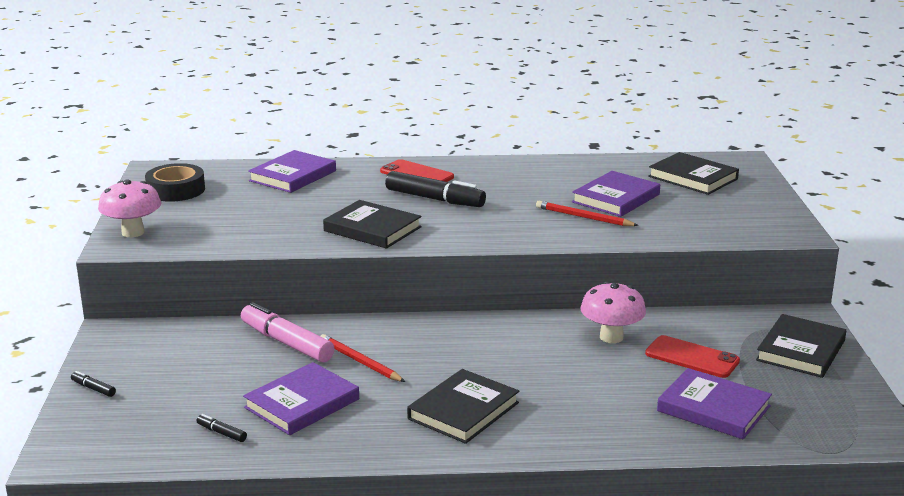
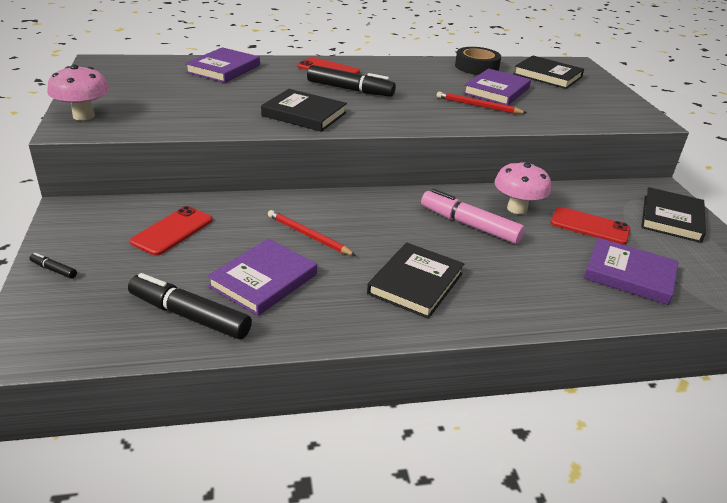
camera: 10 degrees left, 10 degrees up
black tape [145,163,205,202] -> black tape moved to [455,47,501,75]
black marker [196,414,247,442] -> black marker [128,273,252,339], size x2.30
pink marker [241,302,335,362] -> pink marker moved to [421,189,525,244]
none -> red phone [130,206,212,256]

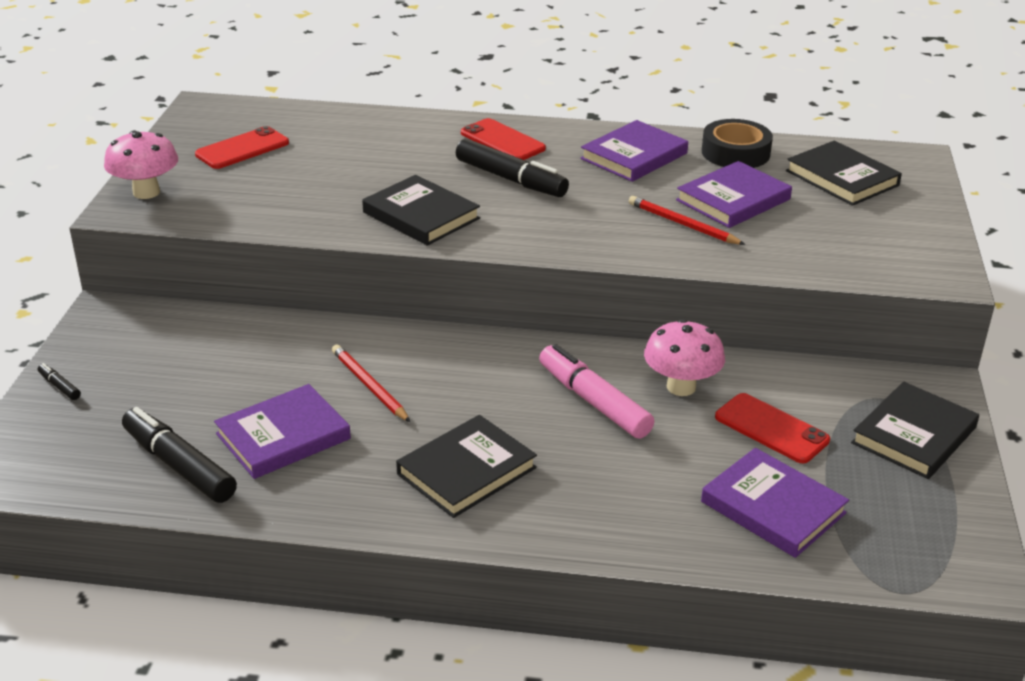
camera: 20 degrees right, 0 degrees up
red phone [130,206,212,256] -> red phone moved to [195,126,289,169]
purple book [185,47,260,83] -> purple book moved to [580,120,688,182]

